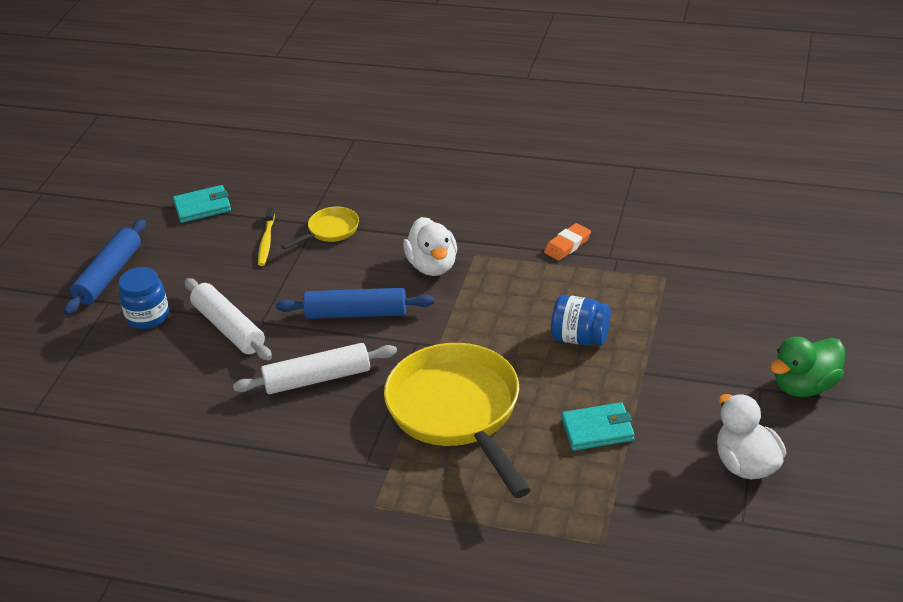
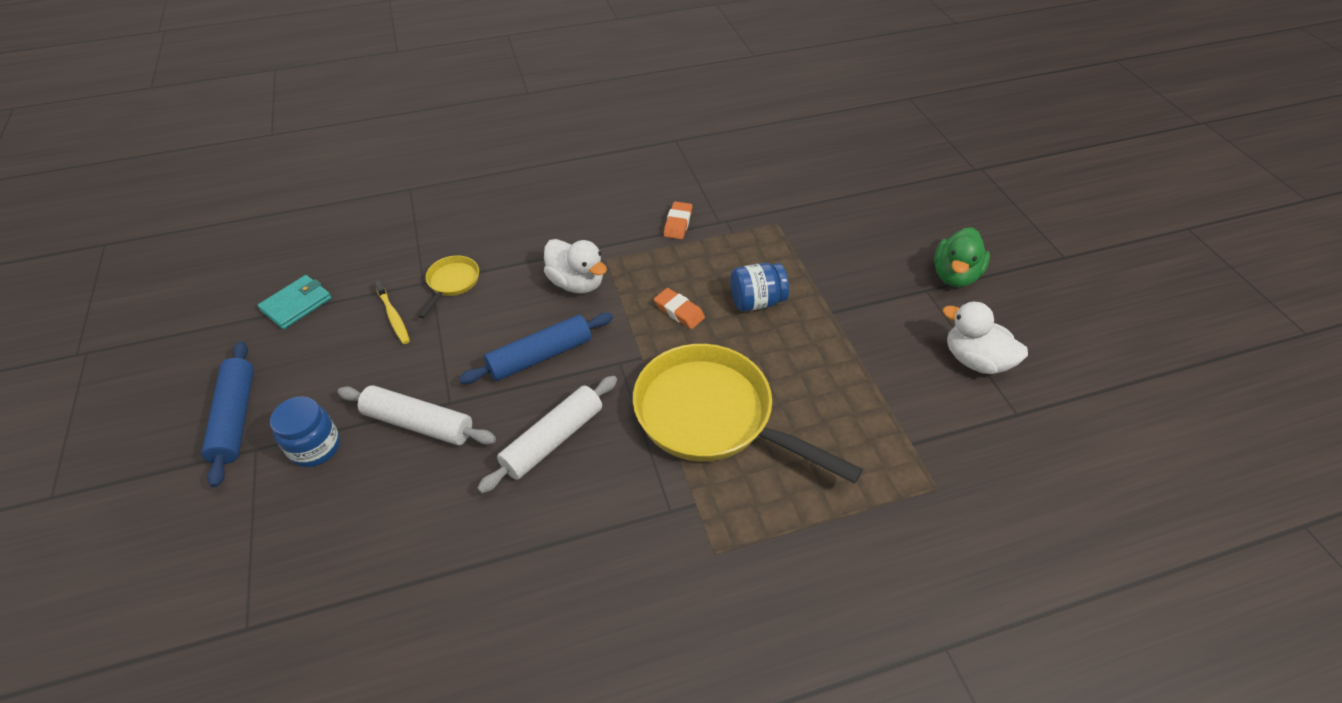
camera: 35 degrees left, 10 degrees up
turquoise wallet [562,402,635,451] -> none
none -> orange eraser [654,288,705,329]

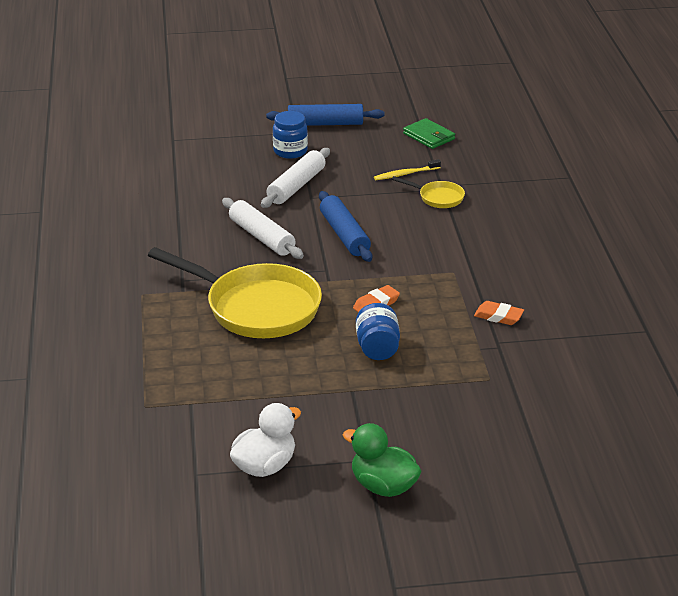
camera: 100 degrees right, 15 degrees down
turquoise wallet [258,275,332,329] -> green wallet [403,118,455,149]
white duck [544,239,607,294] -> none
yellow pan [633,344,863,484] -> yellow pan turned 75 degrees clockwise [148,247,322,338]

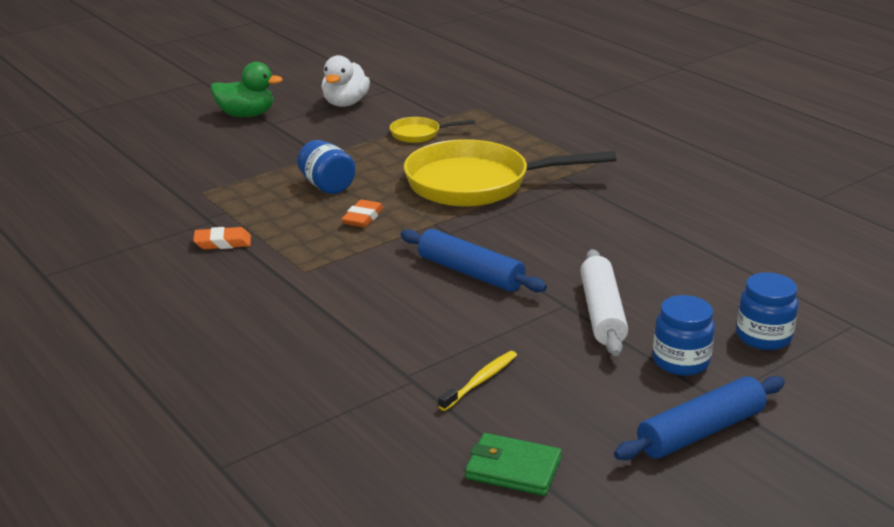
camera: 150 degrees right, 5 degrees down
white rolling pin [222,198,304,259] -> none
yellow pan [392,176,465,208] -> yellow pan moved to [390,117,475,143]
none -> blue jar [736,272,798,350]

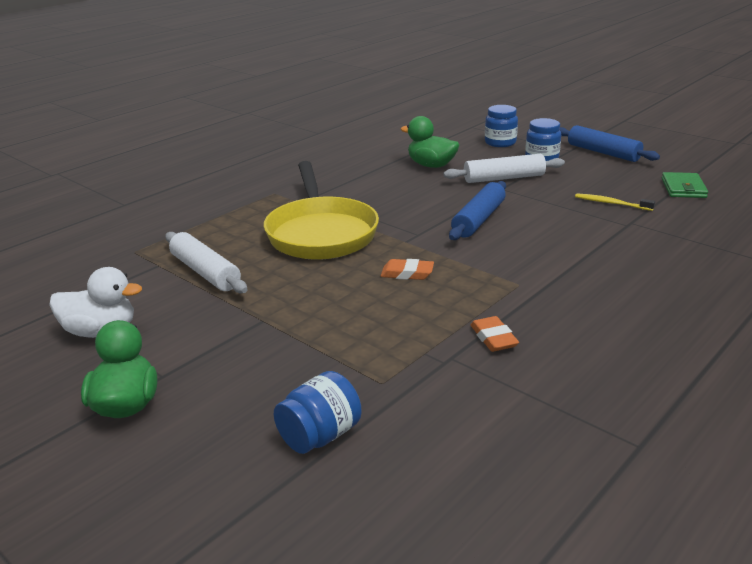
camera: 100 degrees left, 0 degrees up
blue jar [297,140,356,194] -> blue jar moved to [274,371,361,454]
yellow pan [390,117,475,143] -> white rolling pin [165,232,248,293]
none -> green duck [401,116,459,168]

